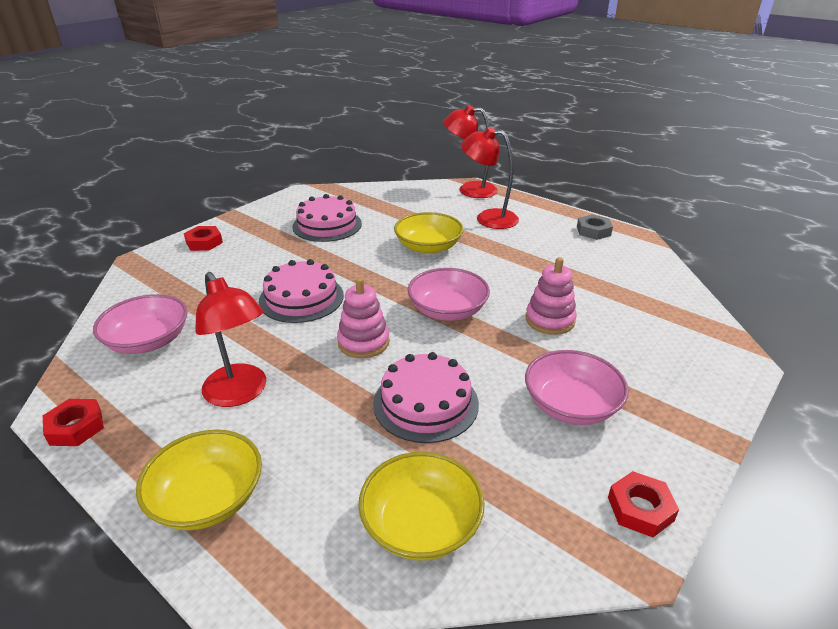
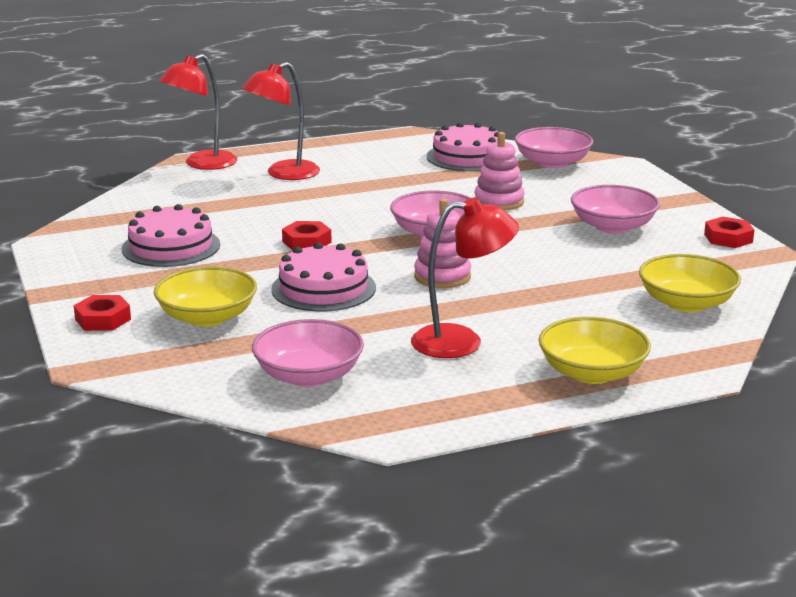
camera: 60 degrees left, 10 degrees down
red nut [43,399,104,446] -> red nut moved to [282,221,332,250]
pink cake [373,352,479,443] -> pink cake moved to [427,122,499,171]
yellow bowl [394,212,464,254] -> yellow bowl moved to [154,267,257,327]
grey nut [577,214,613,240] -> none
none -> pink bowl [515,127,593,169]

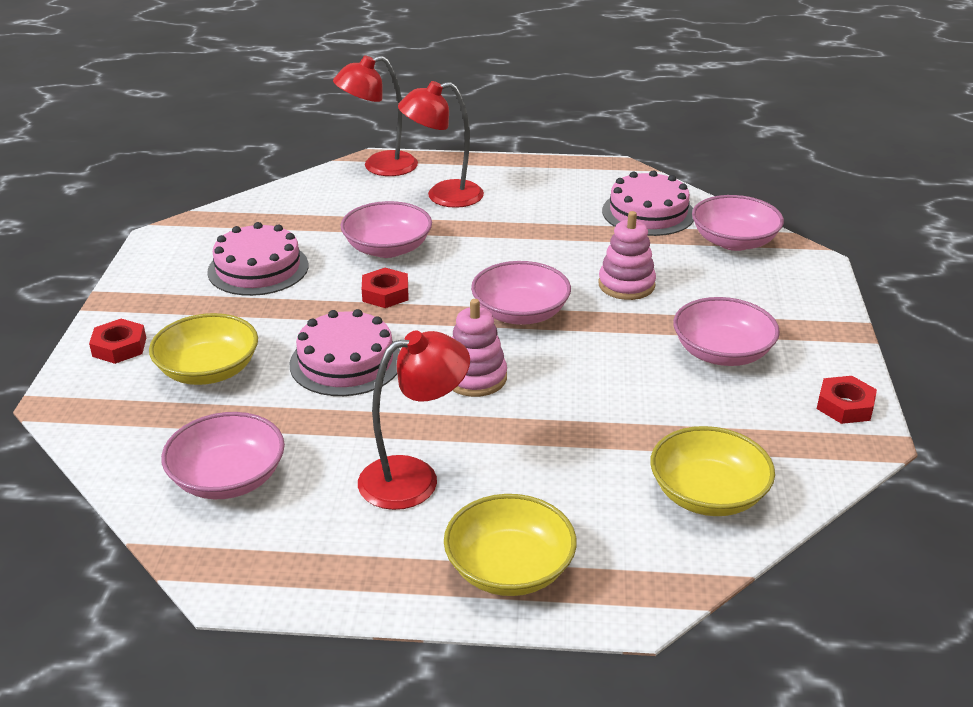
camera: 25 degrees right, 10 degrees up
red lamp [411,197,519,358] -> red lamp turned 45 degrees counterclockwise [358,330,470,510]
none -> pink bowl [340,201,432,258]

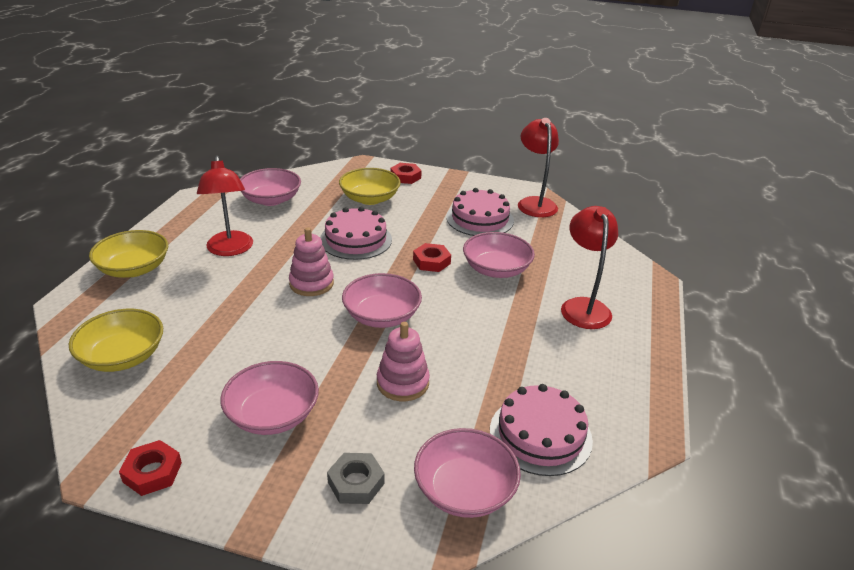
camera: 100 degrees right, 0 degrees up
red lamp [333,55,418,176] -> red lamp moved to [518,118,559,217]
none -> grey nut [327,453,385,504]

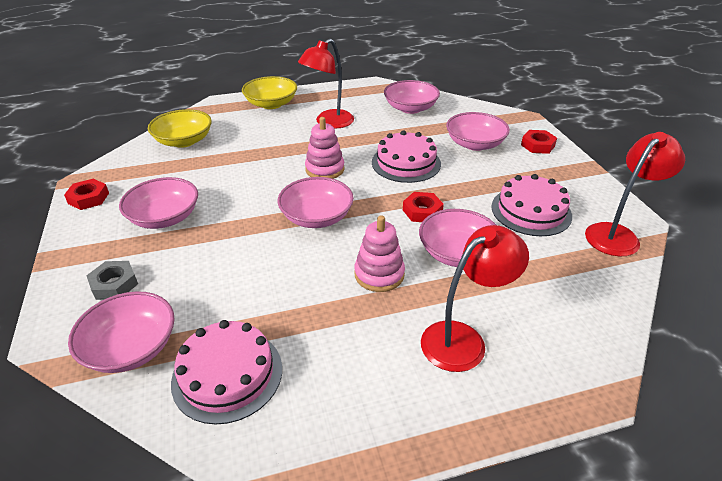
camera: 60 degrees right, 5 degrees up
yellow bowl [339,168,401,205] -> pink bowl [446,112,510,151]
pink stacking toy [377,322,430,401] -> pink stacking toy moved to [354,215,405,292]

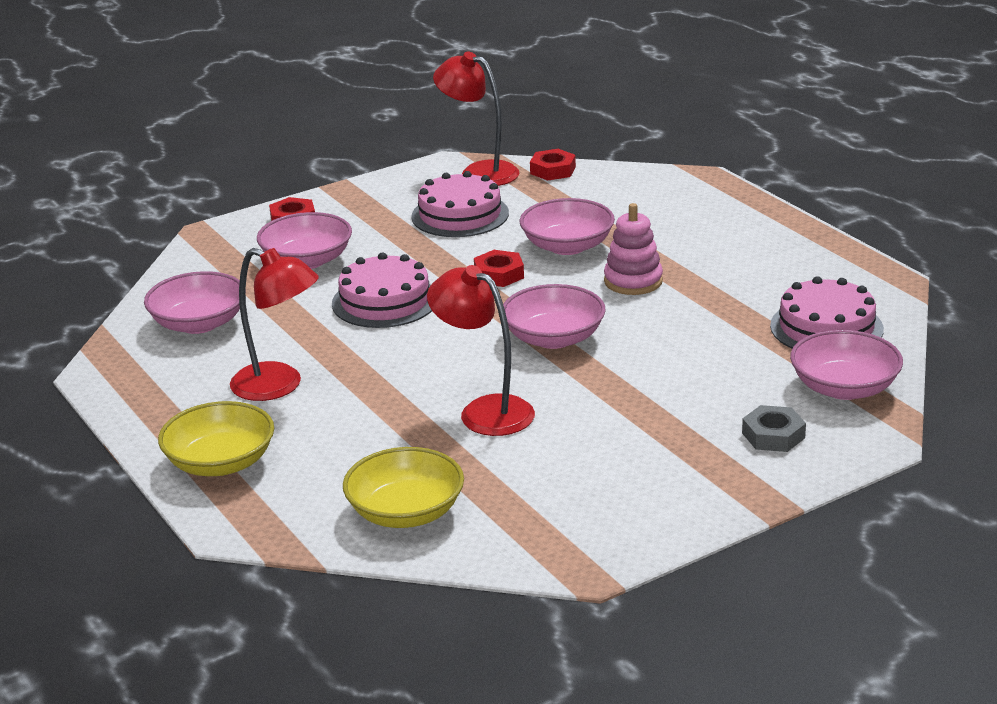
camera: 105 degrees left, 10 degrees down
red nut [64,179,109,210] -> red nut moved to [530,149,576,181]
pink bowl [119,177,198,229] -> none
pink stacking toy [305,117,345,179] -> none
red lamp [421,225,529,372] -> red lamp moved to [427,265,535,436]

